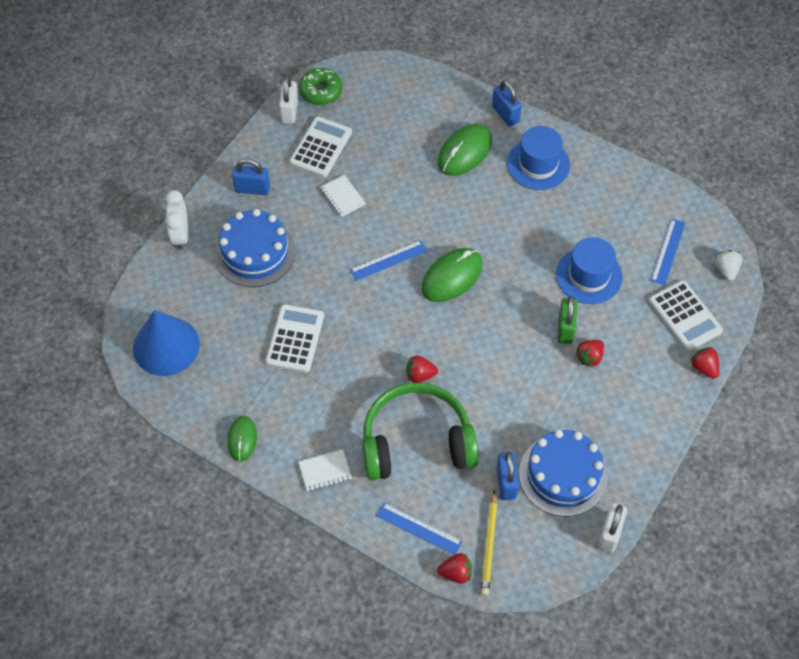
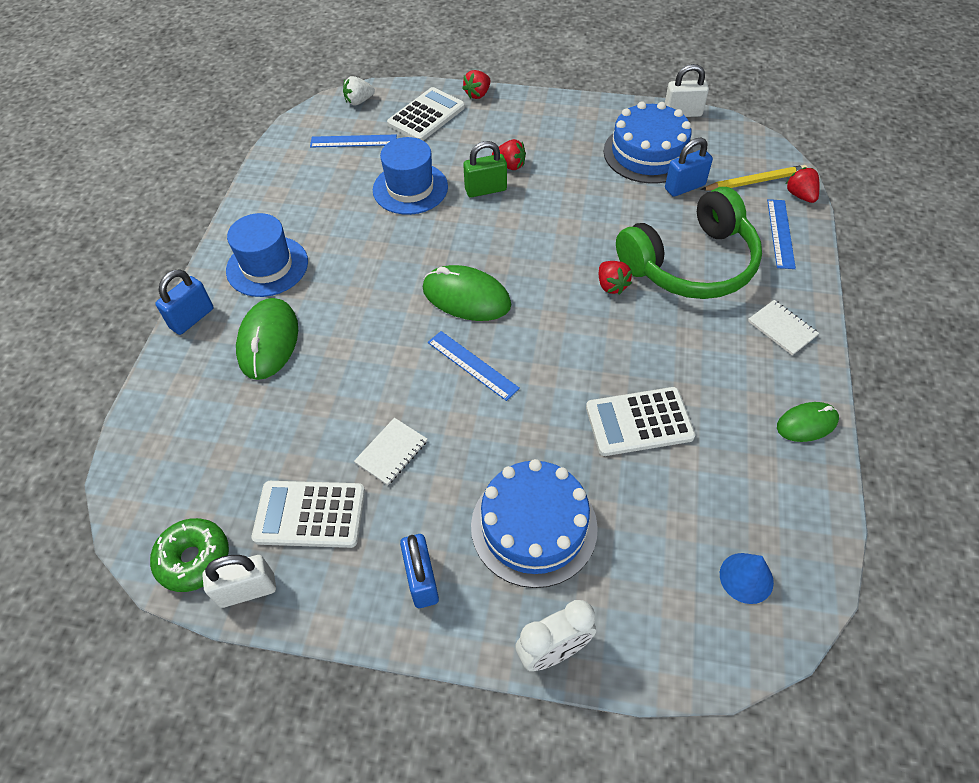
camera: 110 degrees left, 5 degrees down
blue cone [133,310,200,376] -> blue cone [720,553,774,604], size x0.50
green headphones [362,383,479,480] -> green headphones turned 90 degrees counterclockwise [616,187,762,299]
green mouse [438,124,492,176] -> green mouse turned 75 degrees clockwise [236,298,298,380]

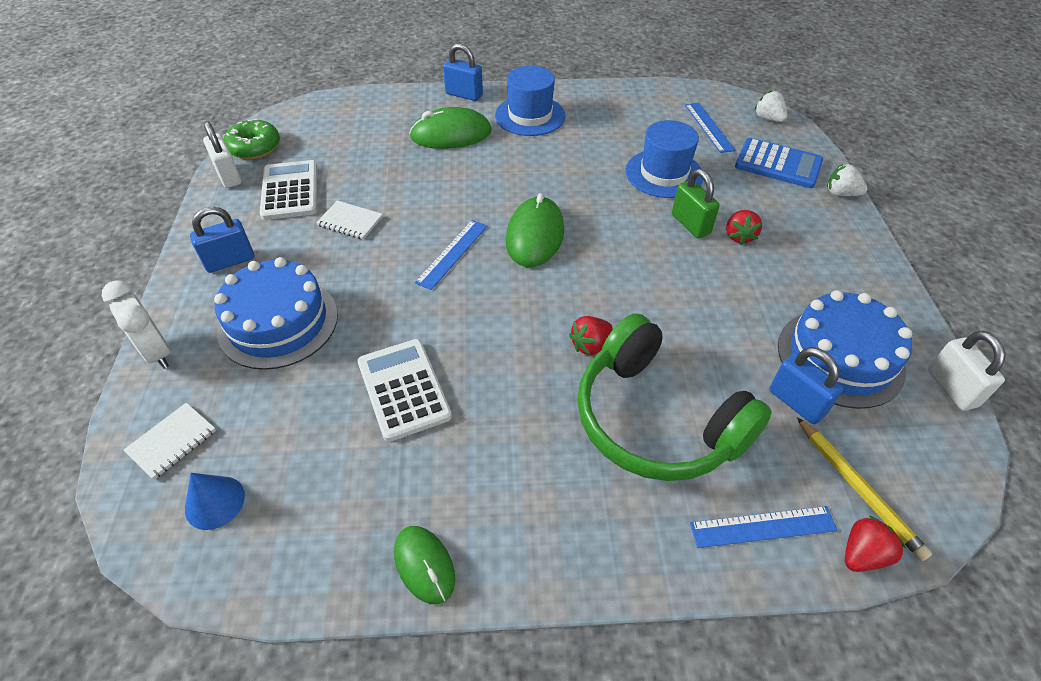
camera: 75 degrees right, 5 degrees down
white calculator [387,87,465,141] -> blue calculator [735,138,823,188]
red strawberry [462,70,491,99] -> white strawberry [827,164,867,196]
white notebook [748,300,819,355] -> white notebook moved to [124,403,216,480]

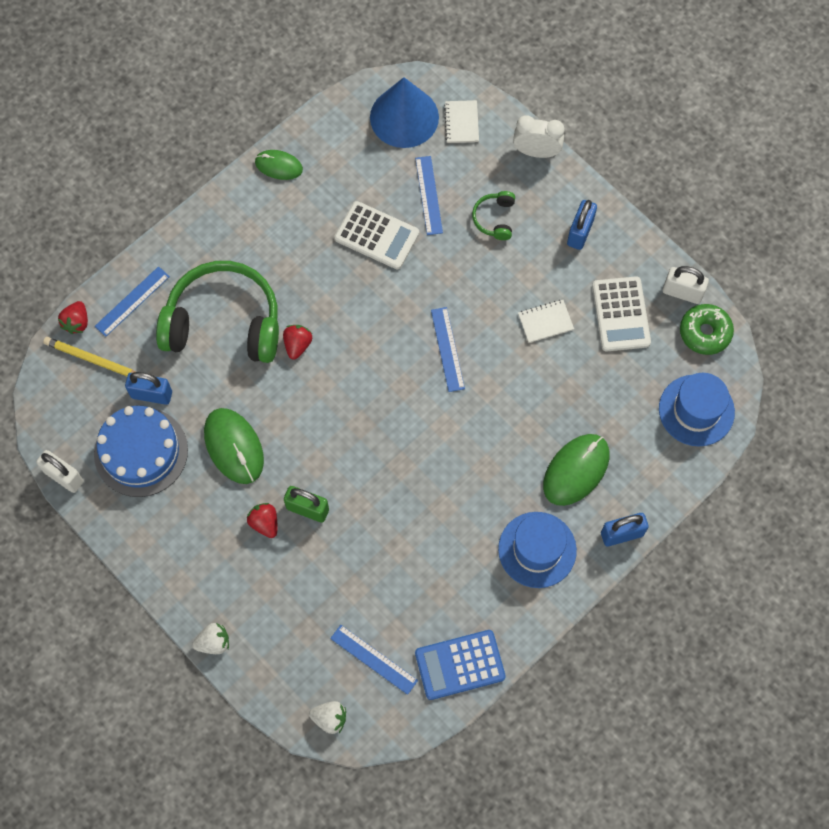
camera: 140 degrees right, 20 degrees up
blue cone [185,473,245,530] -> blue cone [370,77,439,148], size x1.99
blue cake [214,257,338,370] -> green headphones [472,191,515,240]
white calculator [260,160,317,220] -> white calculator turned 45 degrees clockwise [592,276,651,352]
green mouse [506,193,564,267] -> green mouse moved to [204,408,264,484]
blue hat [625,120,703,198] -> blue hat moved to [659,373,735,446]
blue calculator [735,138,823,188] -> blue calculator moved to [415,630,506,700]
none -> blue ruler [415,156,443,235]

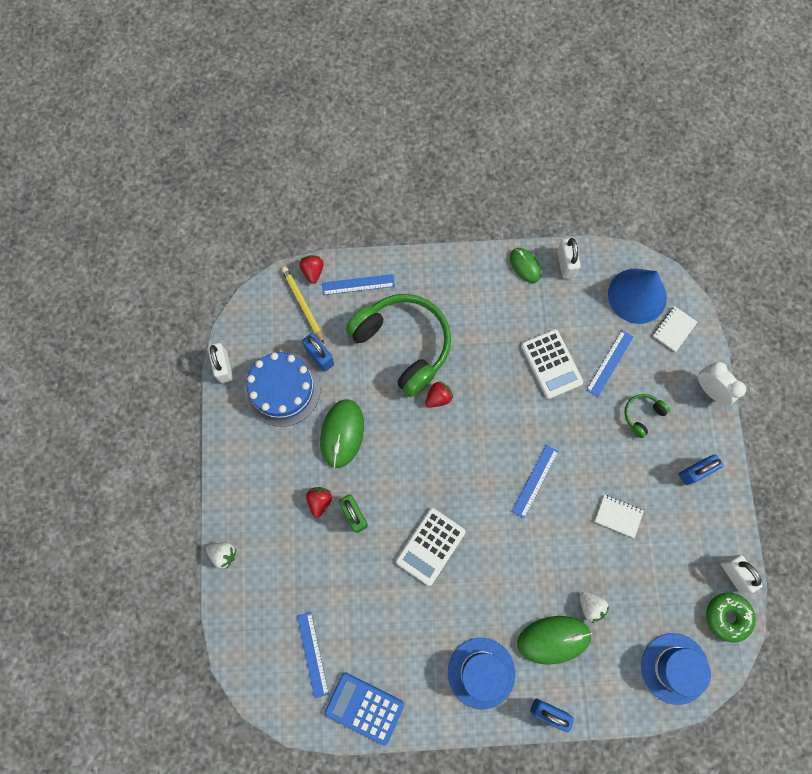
camera: 40 degrees right, 5 degrees up
red strawberry [58,301,88,334] -> red strawberry turned 120 degrees clockwise [300,255,324,284]
white strawberry [309,701,346,734] -> white strawberry moved to [580,592,609,623]
white calculator [592,276,651,352] -> white calculator moved to [396,508,466,586]
none -> white padlock [557,238,581,279]

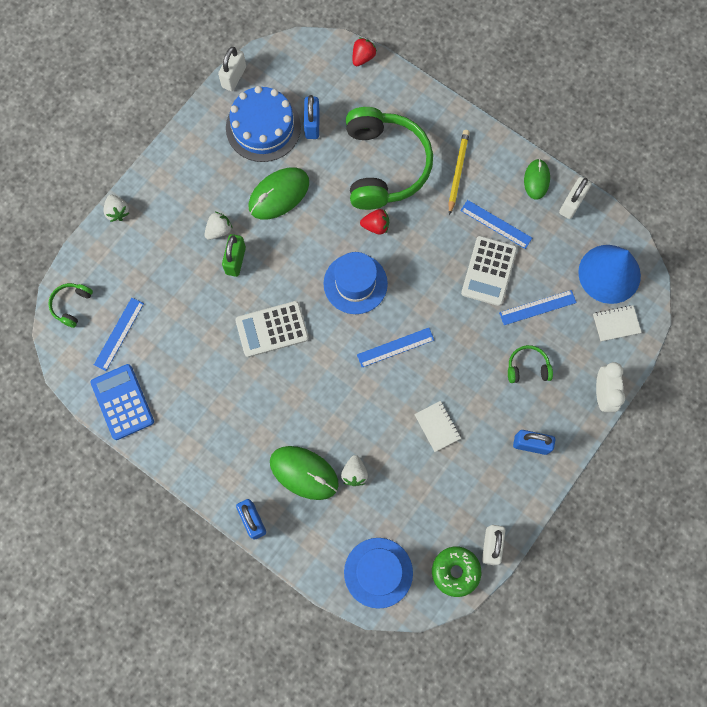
camera: 40 degrees right, 0 degrees up
yellow pencil [281,267,324,344] -> yellow pencil moved to [449,130,470,215]
red strawberry [306,487,332,518] -> white strawberry [204,212,233,240]
blue ruler [322,274,395,295] -> blue ruler moved to [460,200,532,249]
blue hat [448,638,516,709] -> blue hat moved to [324,252,388,314]
none -> green headphones [48,283,93,328]

